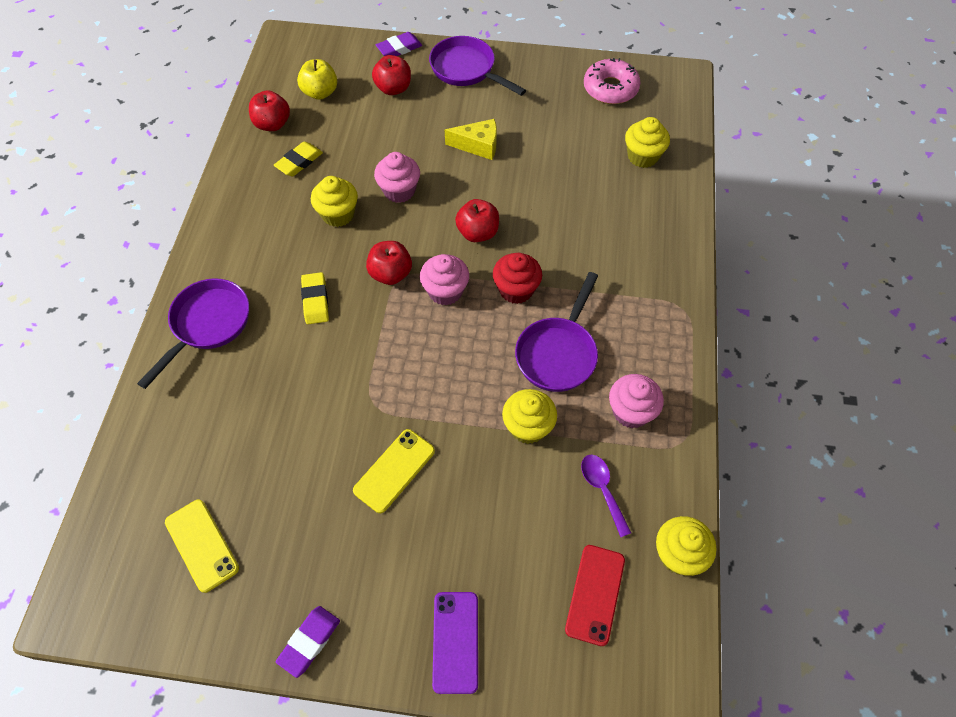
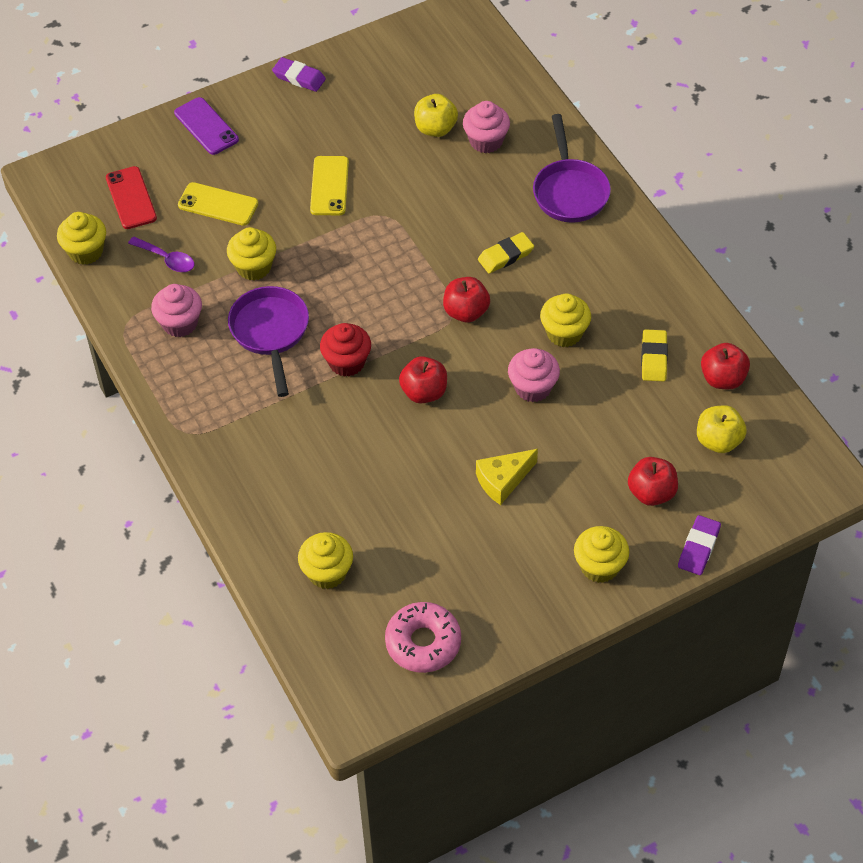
camera: 145 degrees right, 5 degrees down
yellow phone [165,499,239,593] -> yellow phone moved to [178,182,258,226]
purple eraser [276,606,340,678] -> purple eraser turned 60 degrees counterclockwise [272,57,326,92]
yellow eraser [301,272,329,324] -> yellow eraser turned 75 degrees counterclockwise [478,232,534,274]
pink cupcake [420,254,469,306] -> pink cupcake moved to [463,101,510,153]
purple pan [429,36,526,96] -> yellow cupcake [574,526,629,583]
none -> yellow apple [414,94,458,137]

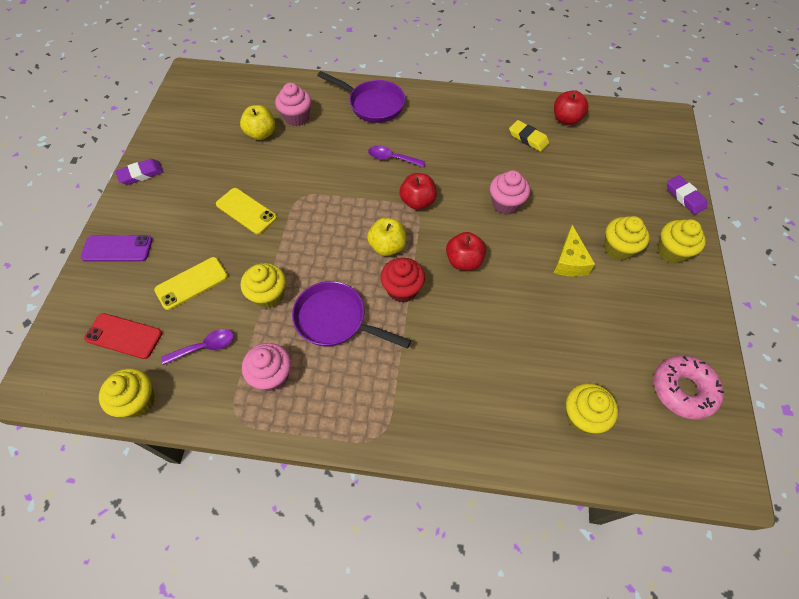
camera: 55 degrees left, 5 degrees up
yellow eraser [478,232,534,274] -> purple spoon [368,146,425,167]
yellow cupcake [540,294,591,347] -> yellow cupcake moved to [604,216,650,261]
red apple [628,457,678,506] -> none
yellow apple [697,405,747,453] -> yellow apple moved to [367,218,406,256]

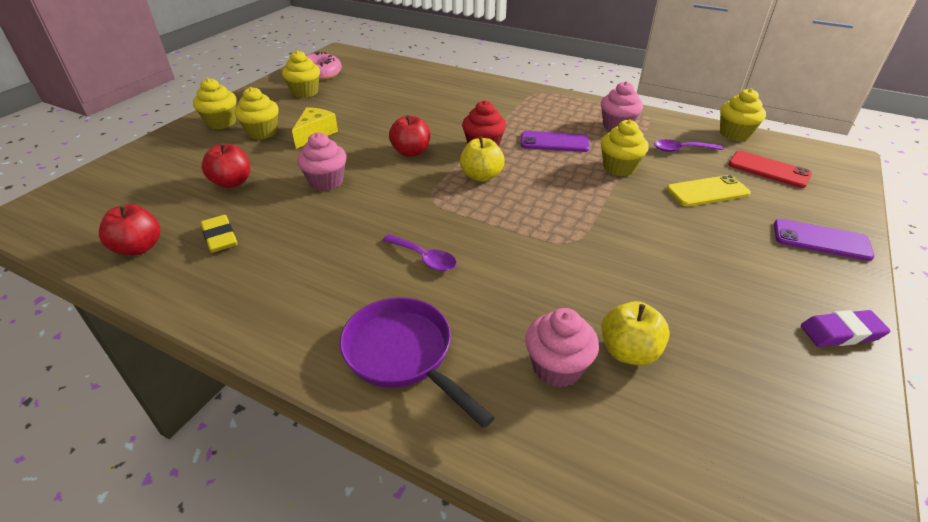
camera: 160 degrees left, 20 degrees down
yellow phone [216,188,277,234] -> none
purple pan [292,281,411,349] -> purple phone [521,131,590,152]
red apple [399,173,437,210] -> red apple moved to [201,143,250,188]
yellow cupcake [566,383,618,433] -> yellow cupcake moved to [282,50,320,98]
purple eraser [667,175,707,215] -> none

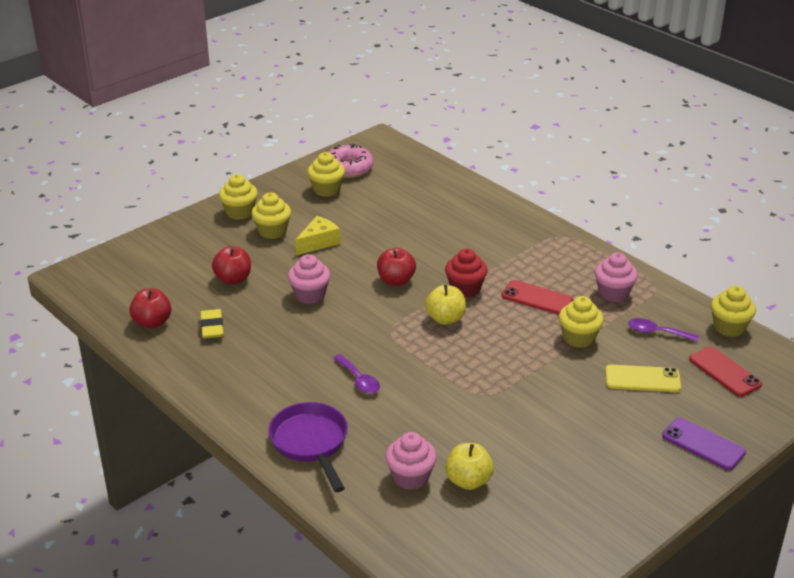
camera: 20 degrees right, 5 degrees down
purple phone [521,131,590,152] -> red phone [502,280,573,315]
purple eraser [801,310,890,347] -> none

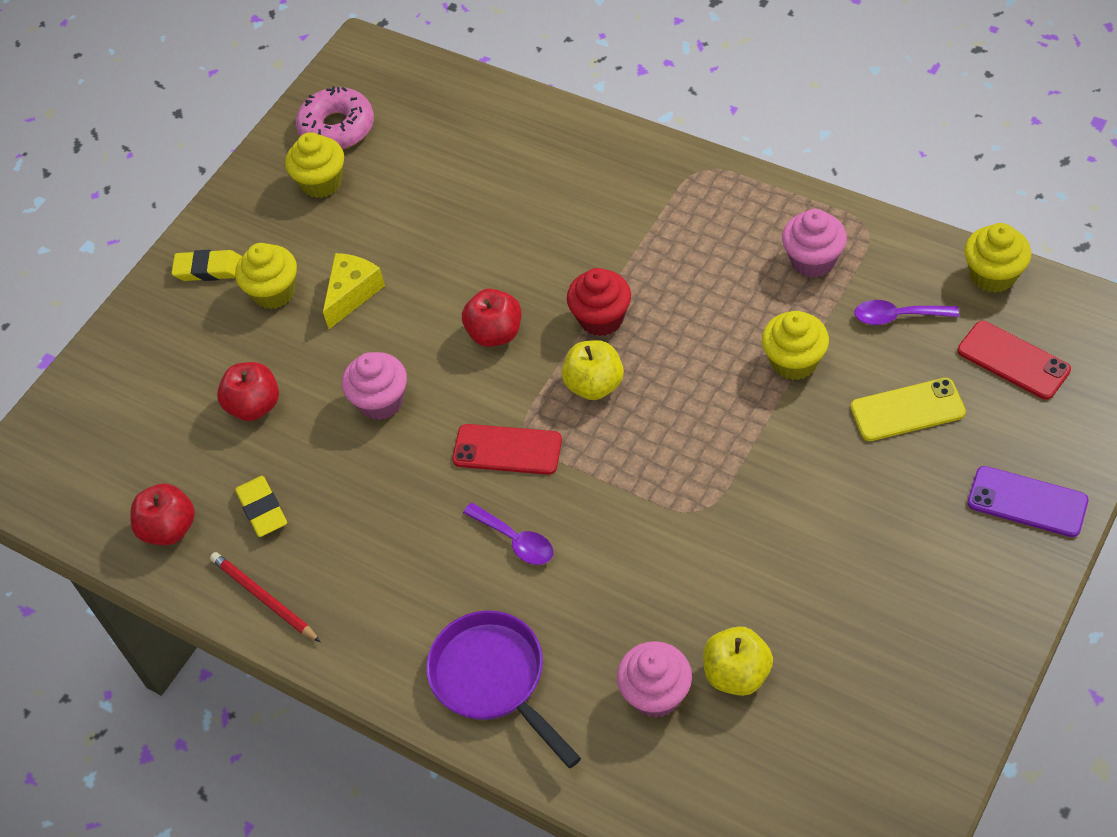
camera: 10 degrees left, 20 degrees up
yellow cupcake [219,174,258,220] -> yellow eraser [171,250,242,281]
red phone [502,280,573,315] -> red phone moved to [452,424,562,475]
none -> red pencil [210,552,321,642]

